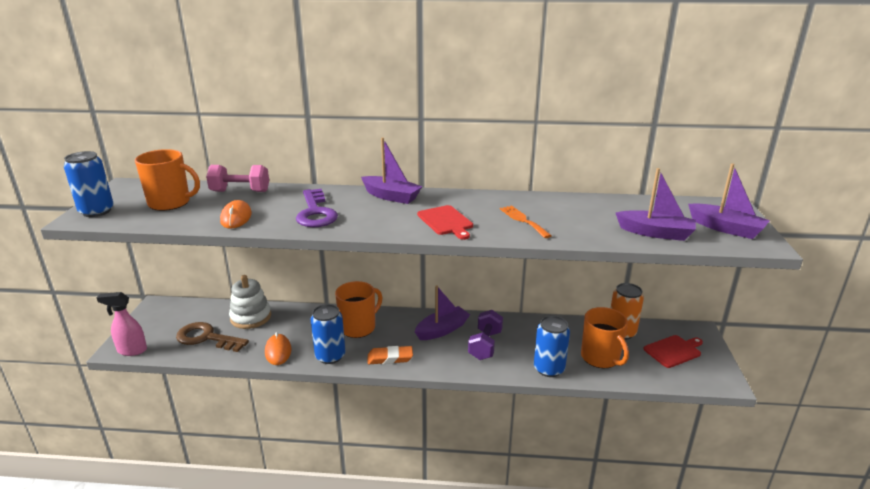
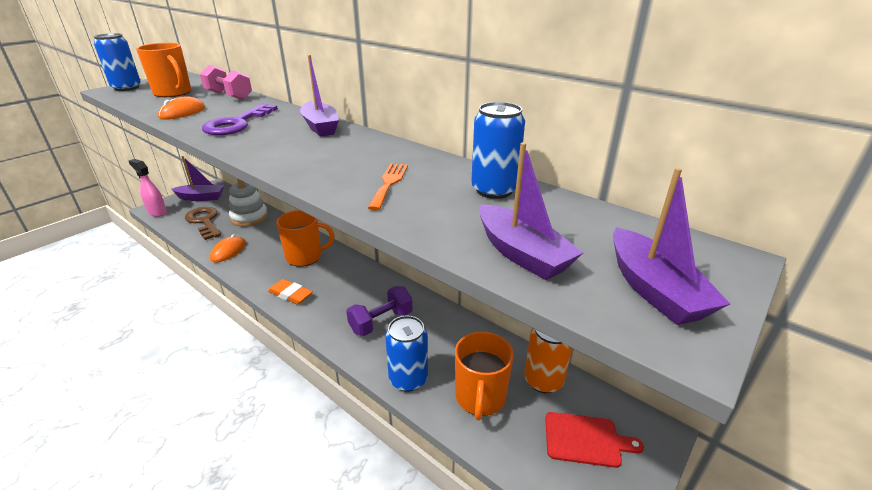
camera: 35 degrees right, 5 degrees up
blue can [311,304,345,364] -> blue can moved to [471,102,525,199]
purple boat [415,285,470,340] -> purple boat moved to [171,156,224,201]
red cutting board [417,205,473,240] -> none

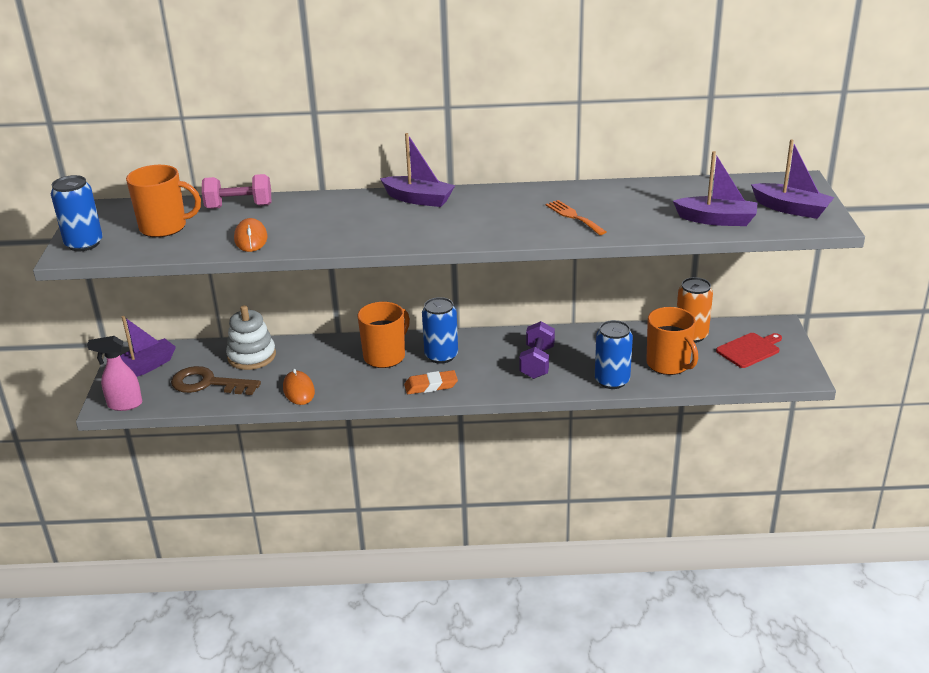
camera: 40 degrees left, 0 degrees up
purple key [202,104,278,135] -> none
blue can [471,102,525,199] -> blue can moved to [422,297,458,364]

